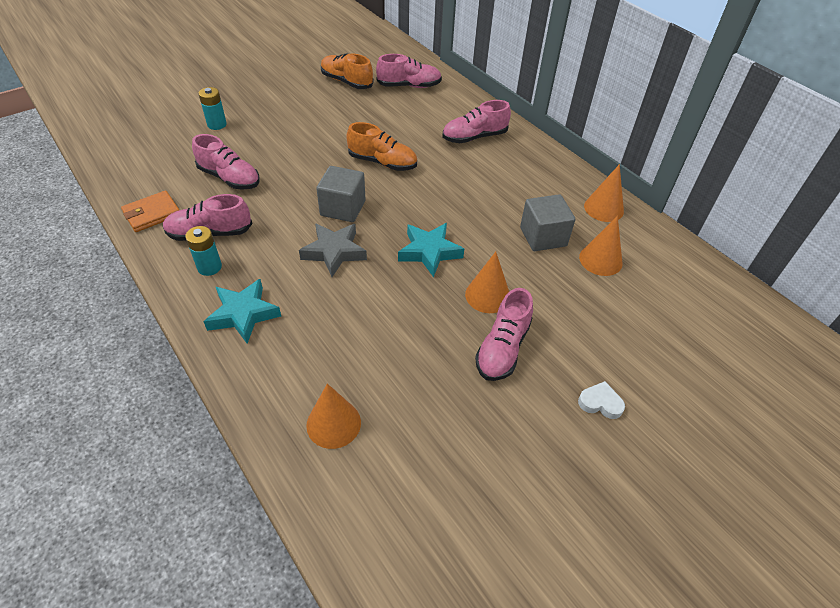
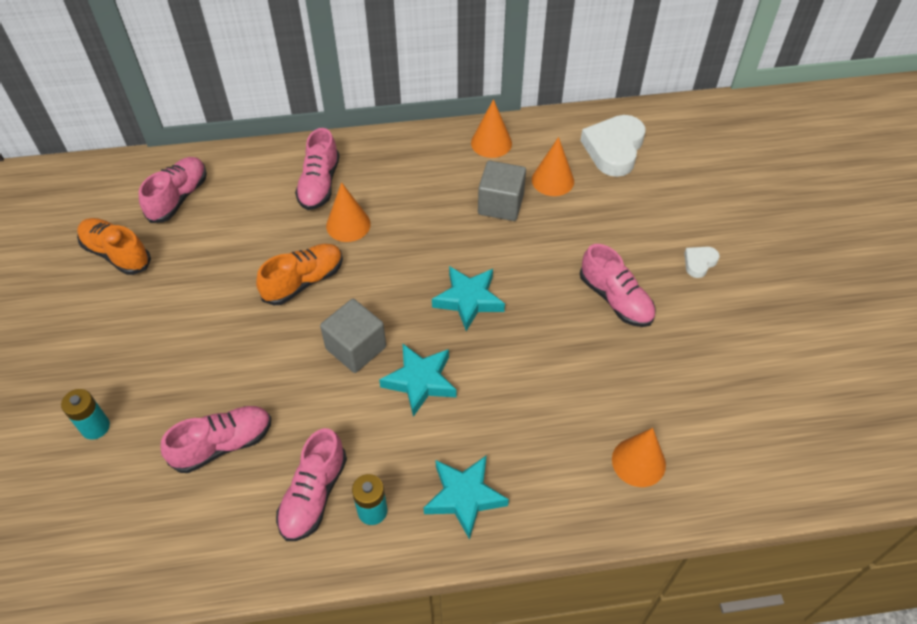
camera: 60 degrees left, 5 degrees up
orange wallet [121,191,179,232] -> none
grey star [299,223,367,277] -> turquoise star [379,343,457,417]
orange shoe [321,54,374,89] -> orange shoe turned 60 degrees clockwise [77,218,151,275]
orange cone [465,252,509,313] -> orange cone moved to [326,182,371,242]
none -> white heart [580,115,645,177]

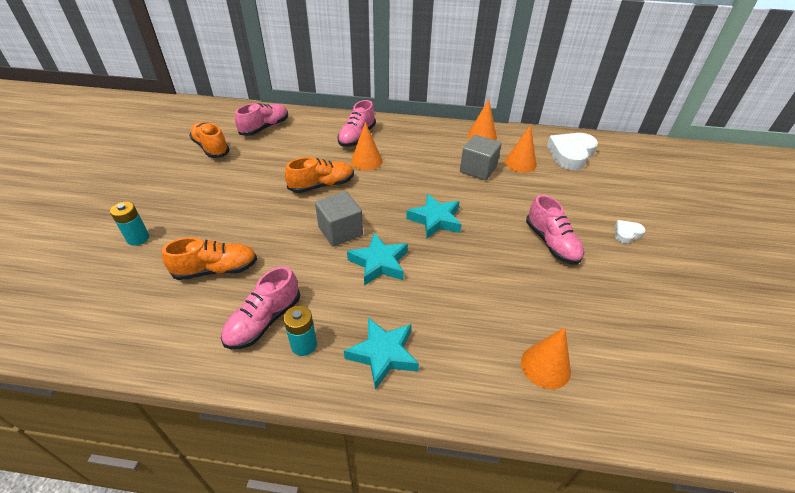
camera: 15 degrees right, 10 degrees down
pink shoe [161,406,271,473] -> orange shoe [162,237,257,280]

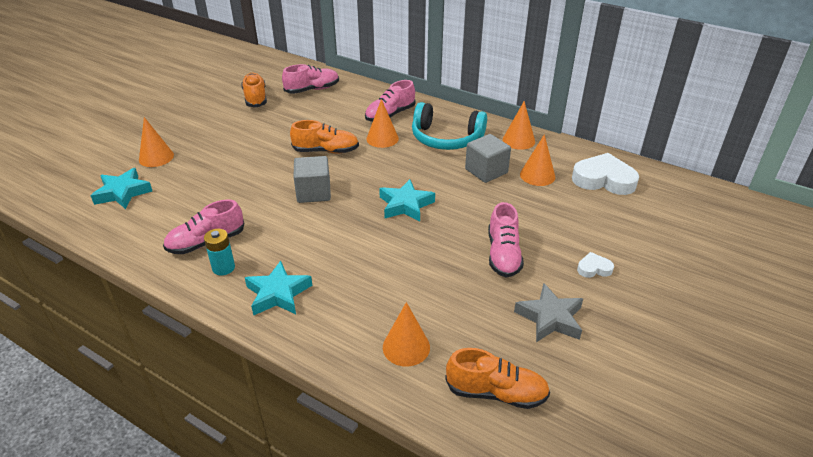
camera: 25 degrees right, 5 degrees down
turquoise battery [110,201,149,246] -> orange cone [139,117,174,167]
orange shoe [162,237,257,280] -> orange shoe moved to [445,348,550,409]
turquoise star [347,233,408,286] -> turquoise star moved to [90,168,152,209]
white heart [547,133,598,170] -> white heart turned 45 degrees clockwise [572,153,639,195]
none -> turquoise headphones [412,102,487,150]
none -> grey star [514,283,583,342]

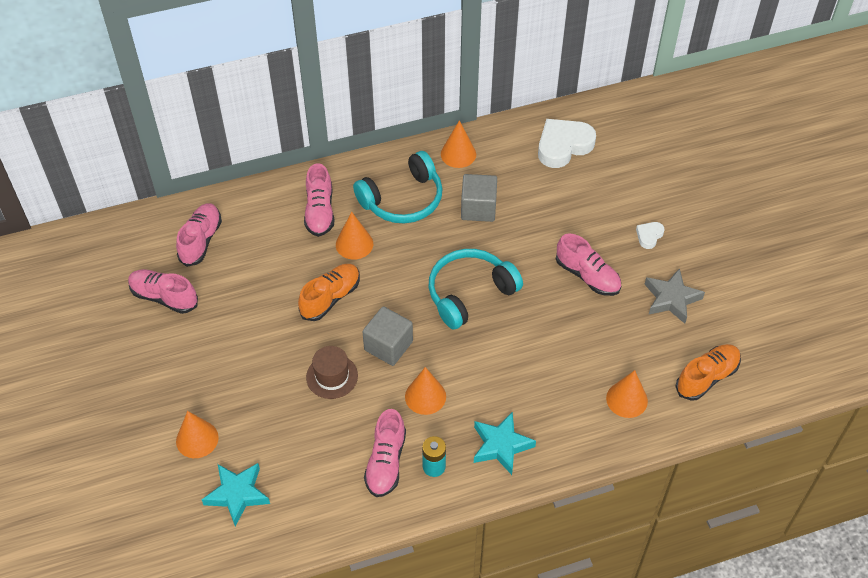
camera: 50 degrees left, 15 degrees up
orange shoe [241,73,267,107] -> pink shoe [128,269,198,314]
turquoise star [379,179,435,222] -> turquoise headphones [429,249,523,329]
orange cone [520,134,555,186] -> orange cone moved to [405,367,446,415]
none -> brown hat [306,346,358,399]

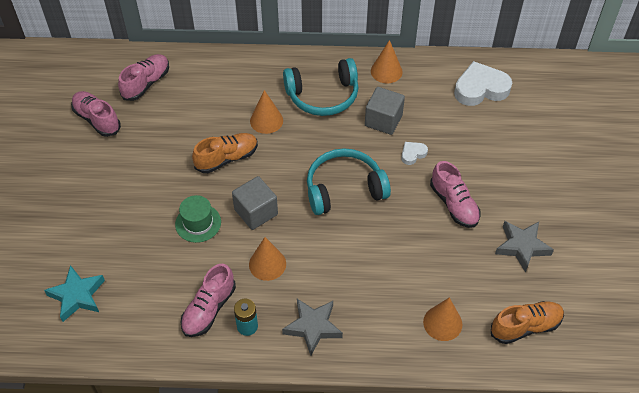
camera: 20 degrees right, 0 degrees up
orange cone [176,411,219,458] -> none
pink shoe [304,163,334,237] -> none
brown hat [306,346,358,399] -> green hat [175,195,221,243]
turquoise star [474,412,536,475] -> grey star [282,299,343,355]
white heart [636,222,665,249] -> white heart moved to [401,142,428,165]

